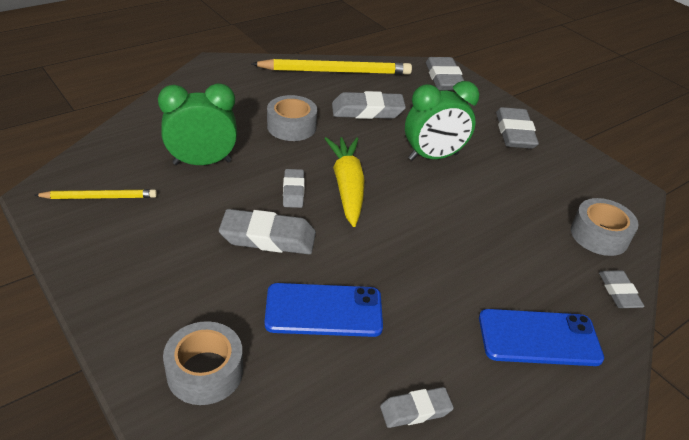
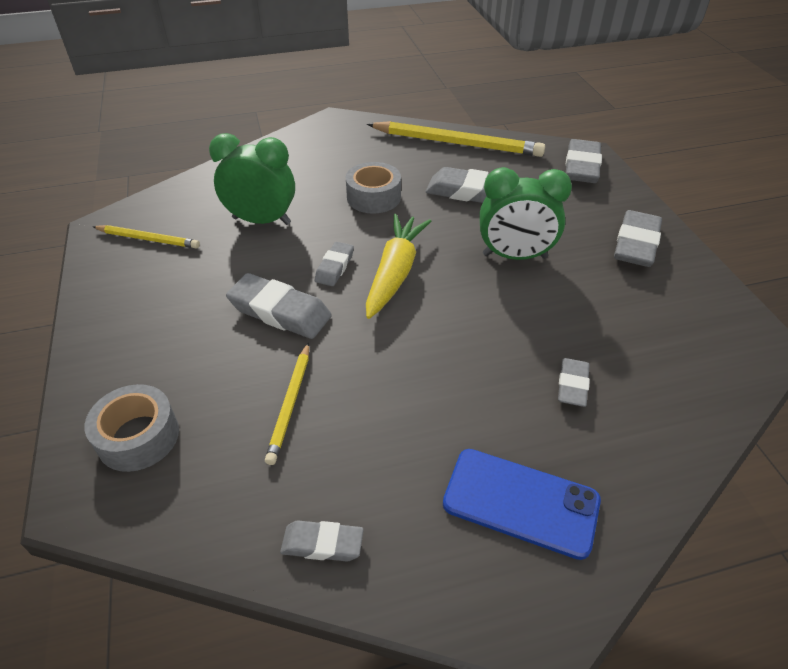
camera: 25 degrees right, 5 degrees up
blue phone [264,283,383,337] -> yellow pencil [265,343,309,465]
grey tape [571,198,638,256] -> none
grey eraser [599,270,644,308] -> grey eraser moved to [558,358,590,407]

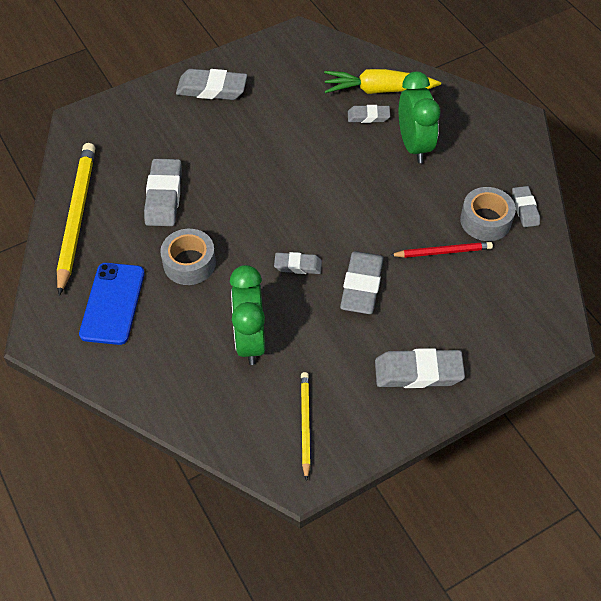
camera: 105 degrees left, 10 degrees up
grey tape [84,384,179,472] -> grey tape moved to [460,187,516,241]
yellow pencil [265,343,309,465] -> red pencil [390,242,493,258]
yellow carrot [366,214,431,319] -> yellow carrot moved to [324,69,441,94]
blue phone [443,449,601,560] -> blue phone moved to [79,263,145,345]
green clock [480,167,572,260] -> green clock moved to [399,72,440,163]
grey eraser [565,139,602,183] -> grey eraser moved to [375,348,465,388]

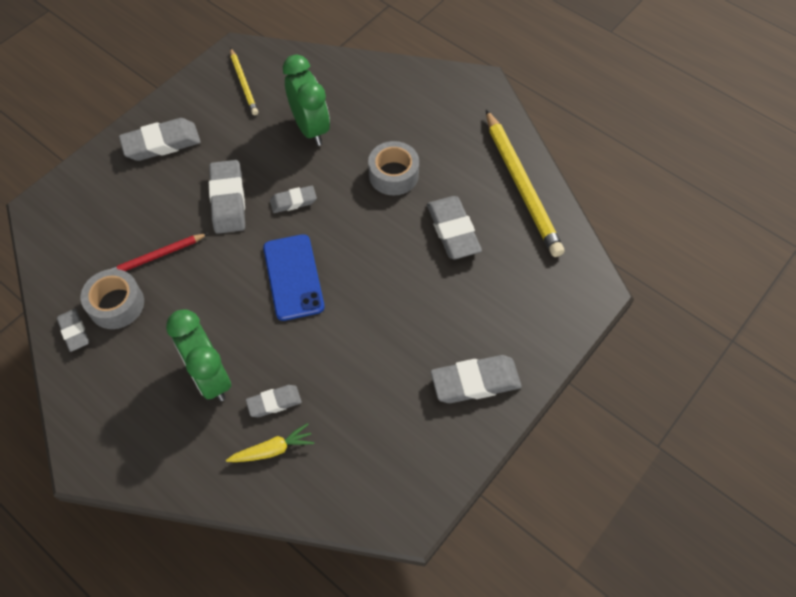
camera: 160 degrees right, 5 degrees up
blue phone [79,263,145,345] -> blue phone moved to [263,234,325,321]
yellow carrot [324,69,441,94] -> yellow carrot [226,423,314,462], size x0.58

